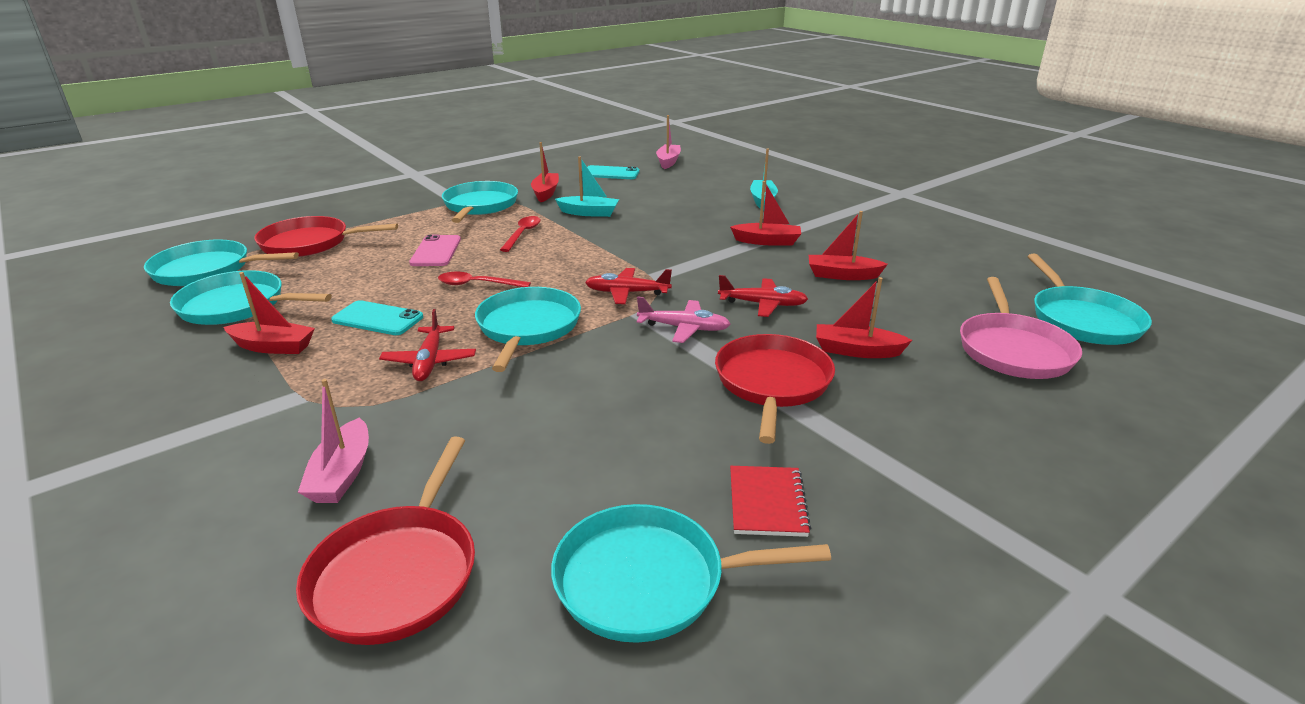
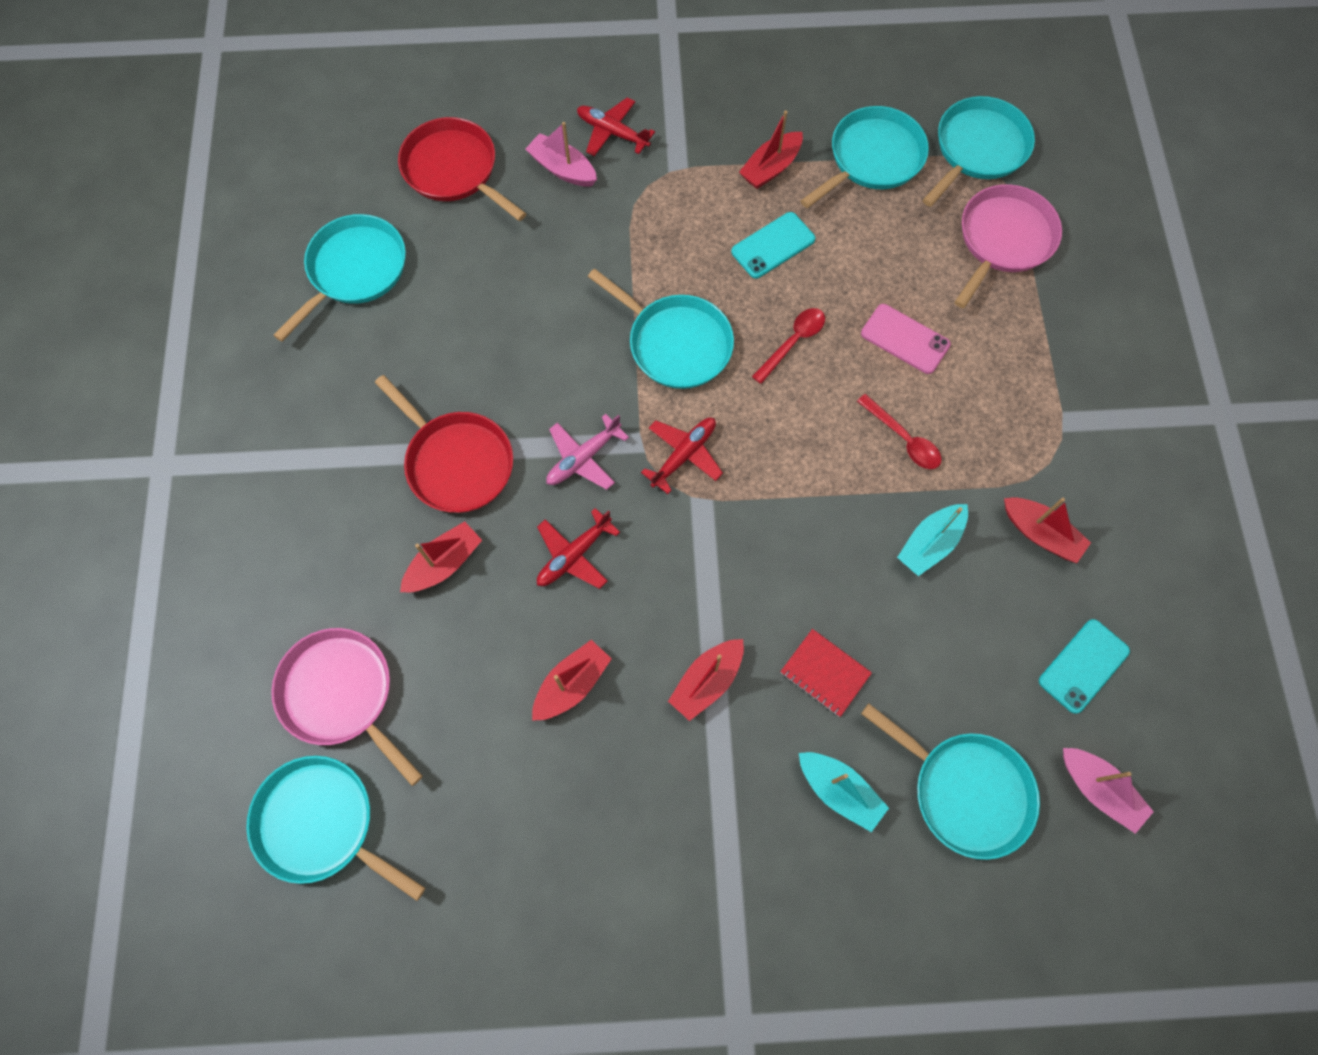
camera: 125 degrees right, 40 degrees up
red pan [254,216,398,257] -> pink pan [954,184,1062,308]
red plane [379,309,476,381] -> red plane moved to [577,97,655,156]
turquoise pan [442,181,518,223] -> turquoise pan moved to [861,704,1040,860]
red notebook [730,466,811,537] -> red notebook moved to [780,629,872,717]

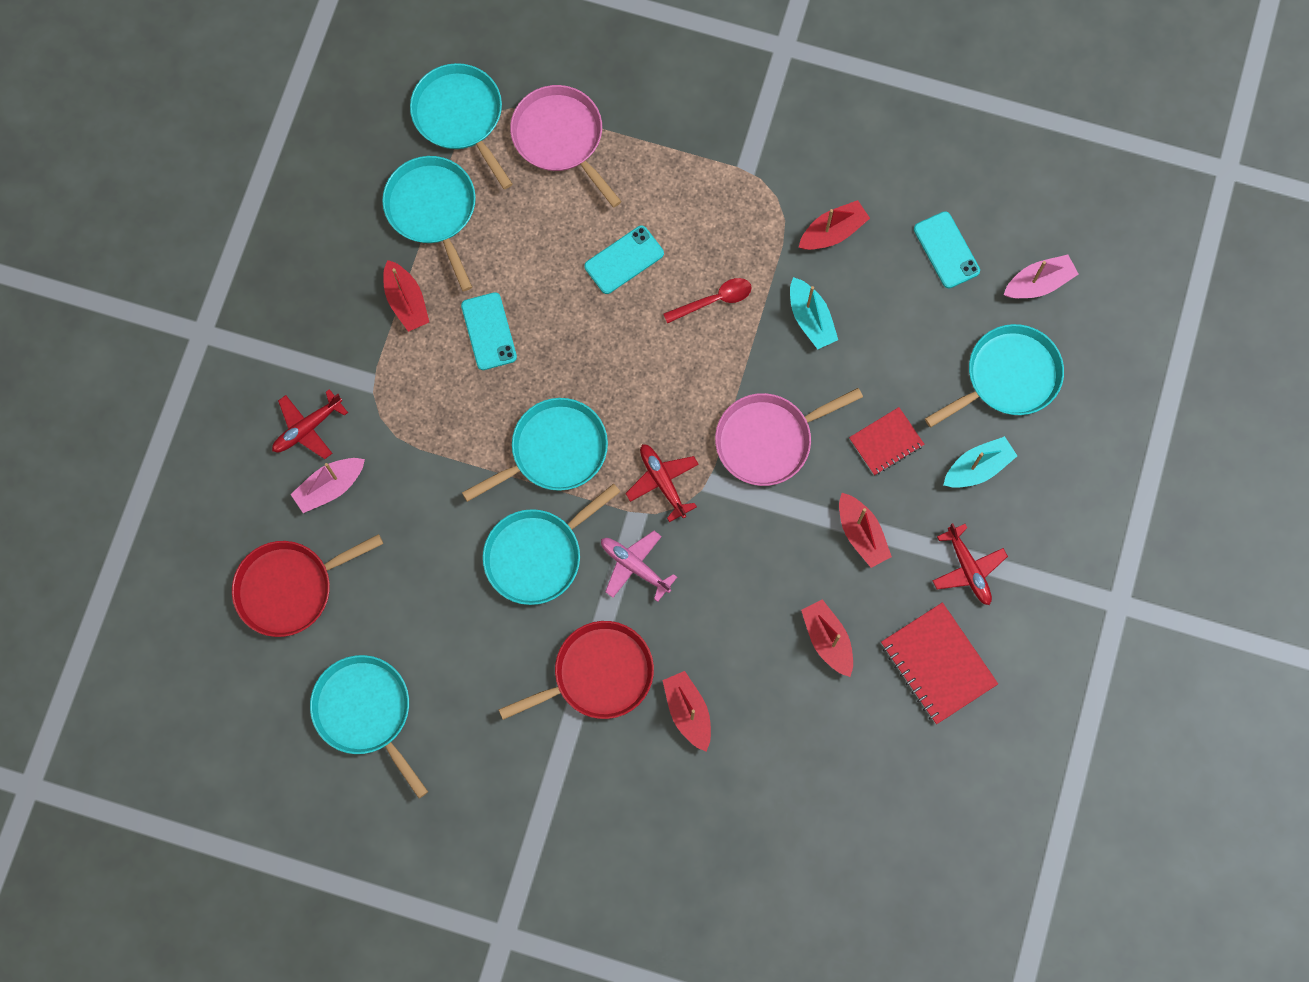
camera: 70 degrees left, 5 degrees up
turquoise pan [246,756,425,901] -> turquoise pan moved to [483,483,621,605]
pink pan [271,628,422,786] -> pink pan moved to [715,388,863,486]
red plane [537,508,620,589] -> red plane moved to [933,523,1008,605]
pink plane [546,414,629,490] -> pink plane turned 150 degrees clockwise [601,531,677,602]
red spoon [752,308,825,384] -> none
pink phone [861,304,951,374] -> turquoise phone [584,226,664,294]
none -> red notebook [881,602,998,724]

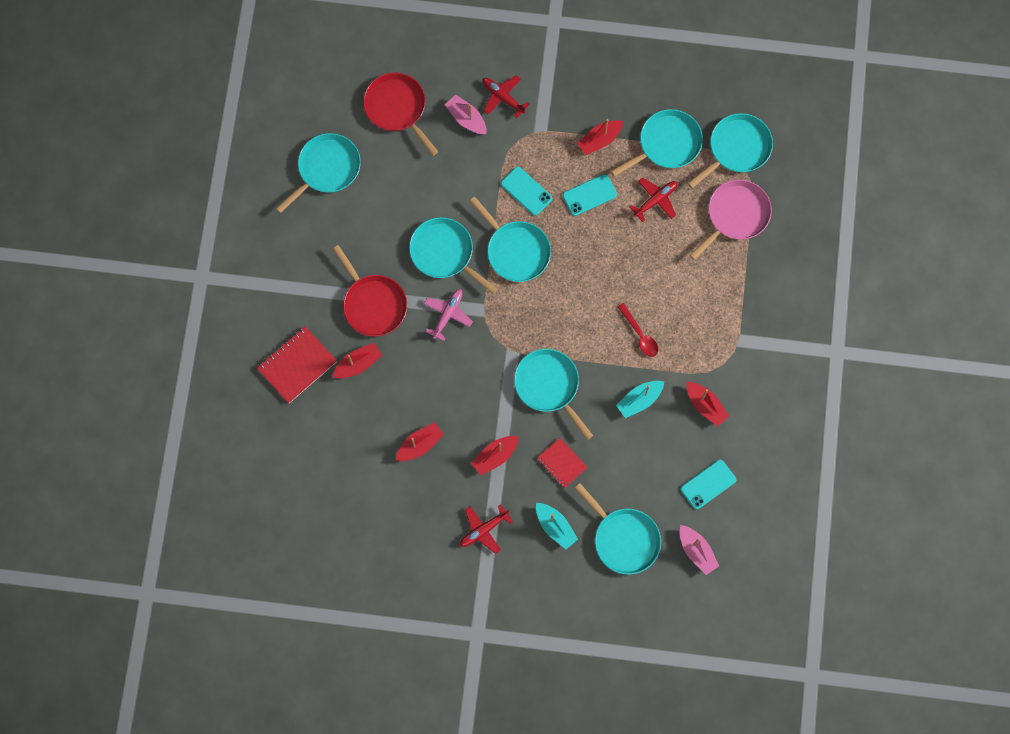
camera: 80 degrees right, 0 degrees up
turquoise phone [584,226,664,294] -> turquoise phone moved to [501,167,552,216]
red plane [625,444,699,522] -> red plane moved to [630,178,678,222]
pink pan [715,388,863,486] -> turquoise pan [514,349,593,440]
red notebook [881,602,998,724] -> red notebook moved to [257,326,337,403]

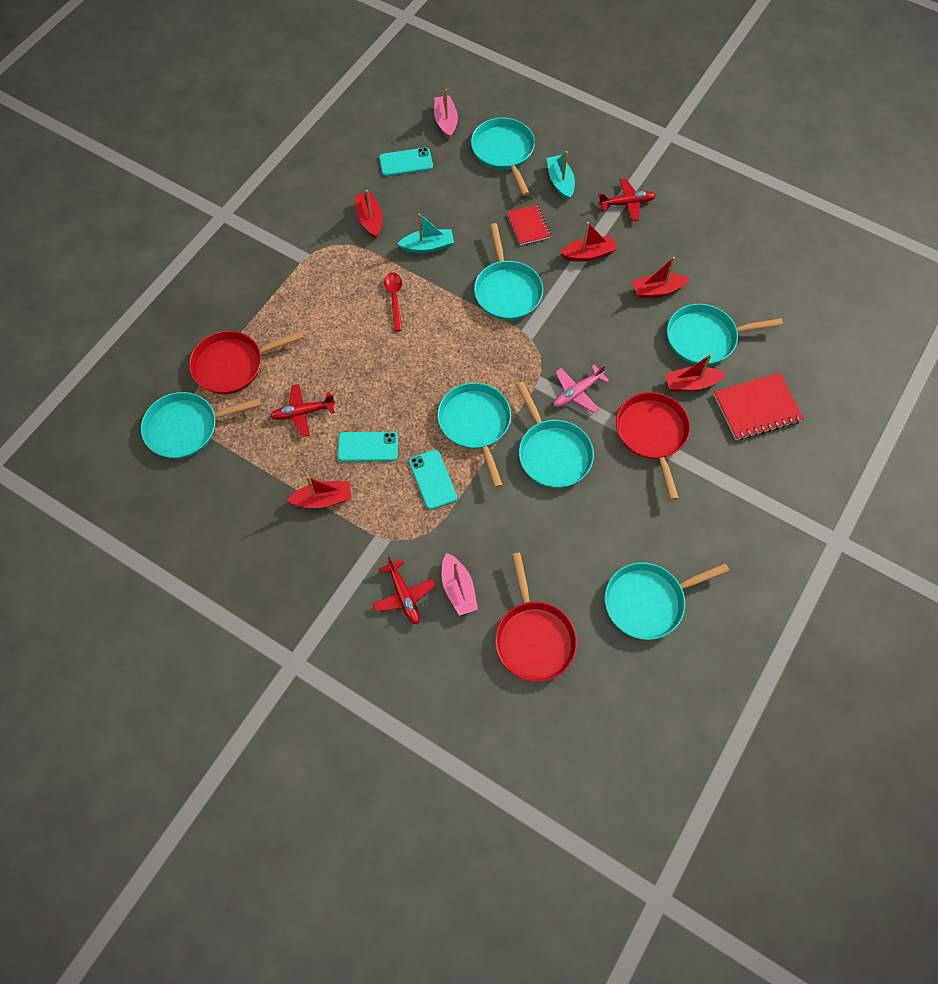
camera: 155 degrees left, 10 degrees down
turquoise pan [611,109,703,177] -> turquoise pan moved to [667,304,783,365]
pink pan [689,180,772,260] -> red pan [189,331,304,394]

